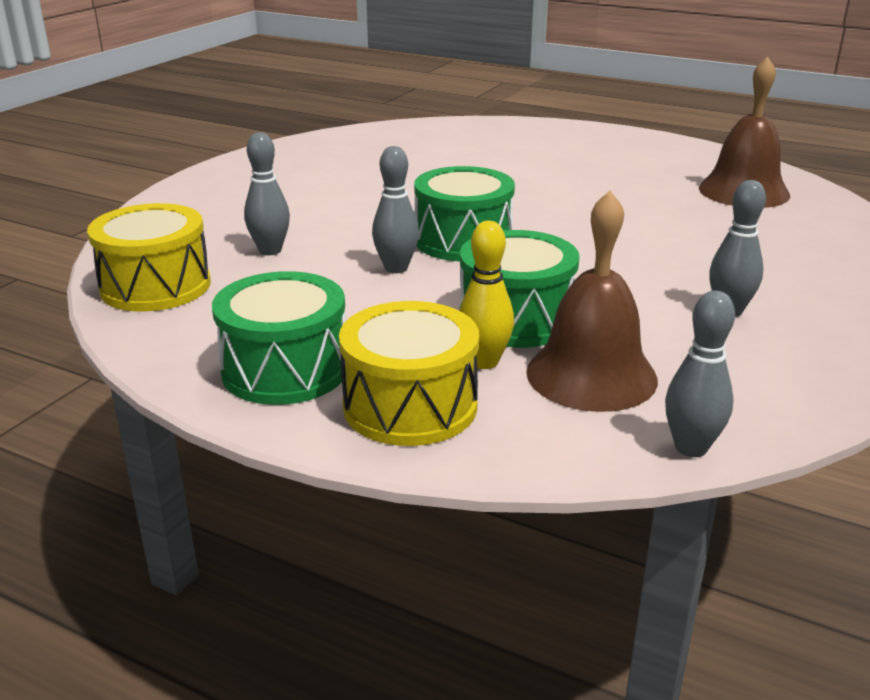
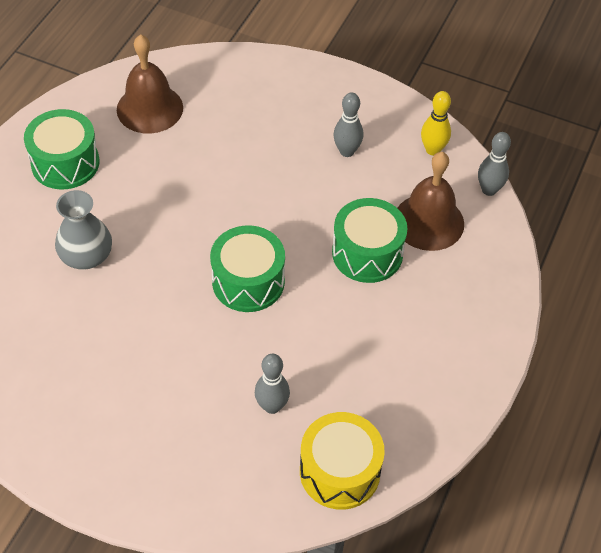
camera: 95 degrees left, 25 degrees up
green drum [212,271,346,405] -> green drum moved to [24,109,100,190]
yellow drum [339,301,479,446] -> none
grey bowling pin [372,146,419,273] -> none
yellow bowling pin [459,221,514,369] -> yellow bowling pin moved to [421,91,451,156]
none -> grey vase [55,190,112,270]

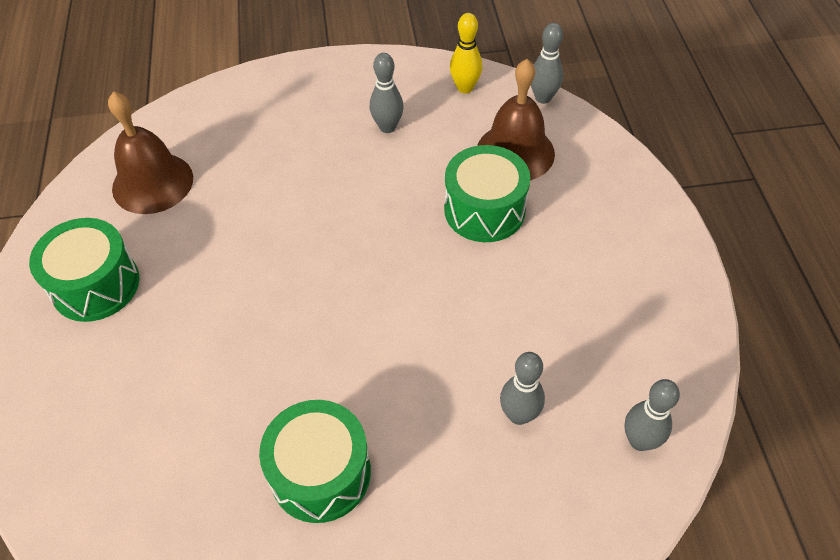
camera: 30 degrees left, 0 degrees up
grey vase [55,190,112,270] -> none
green drum [210,225,285,312] -> green drum moved to [259,400,371,523]
yellow drum [300,412,385,510] -> grey bowling pin [625,379,680,451]

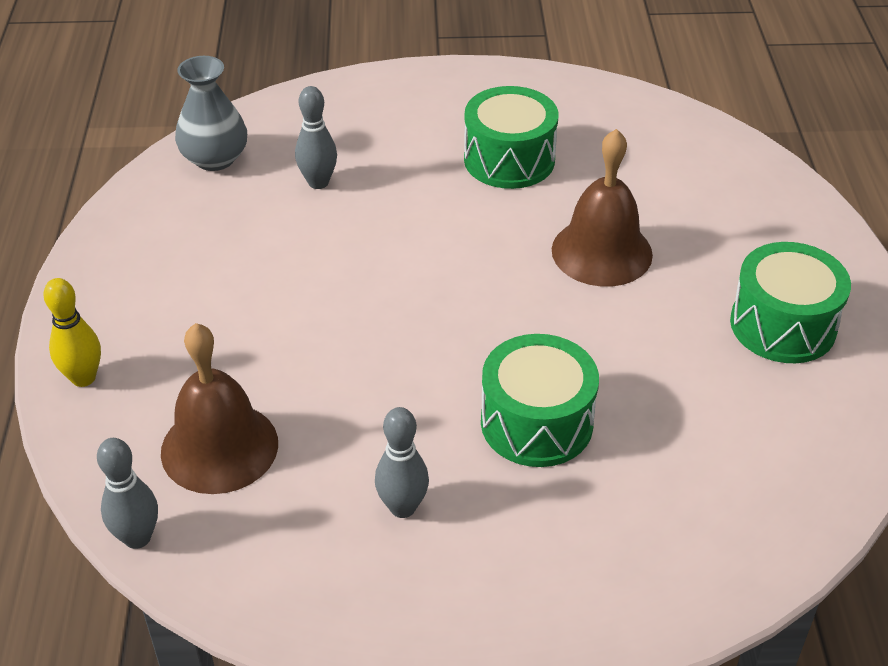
camera: 175 degrees left, 10 degrees down
brown bell [108,91,193,214] -> brown bell moved to [552,129,653,287]
green drum [444,145,531,242] -> green drum moved to [481,334,599,467]
yellow bowling pin [450,13,482,93] -> yellow bowling pin moved to [43,278,101,387]
grey bowling pin [625,379,680,451] -> grey vase [175,56,247,171]

